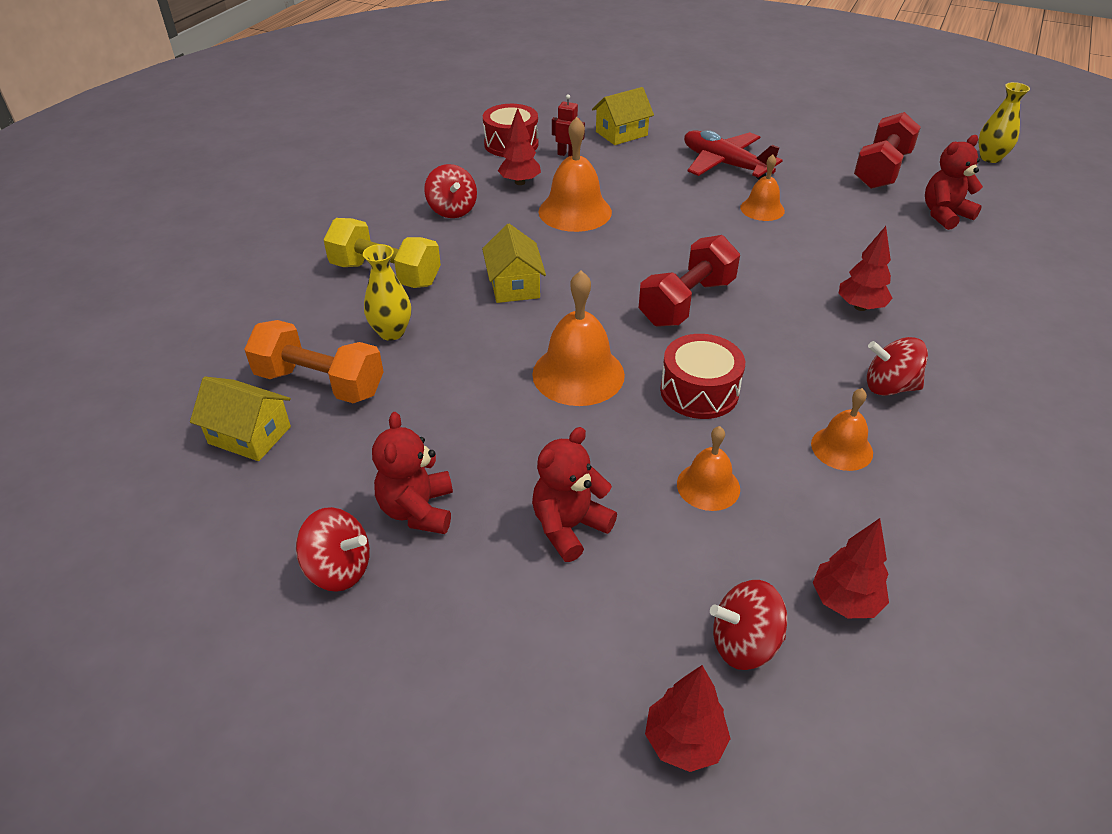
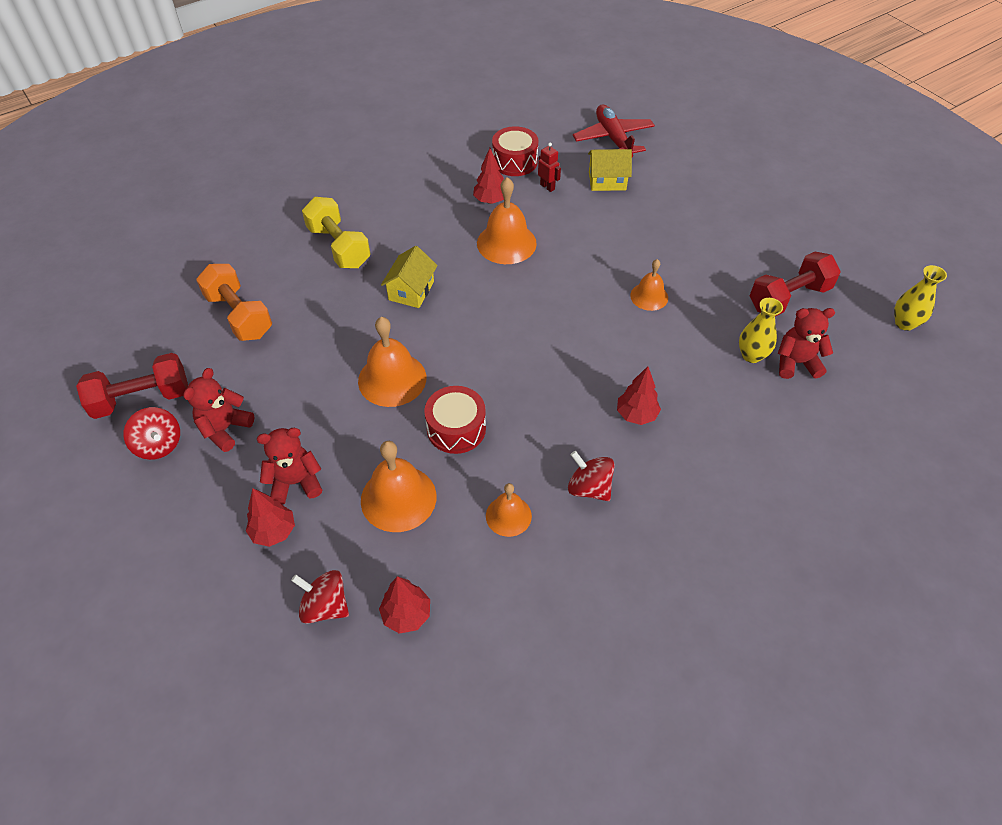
camera: 30 degrees right, 10 degrees up
yellow house [190,377,291,461] -> none
yellow vase [363,244,411,341] -> yellow vase moved to [739,298,783,363]
red spinning top [424,164,477,218] -> none
red dumbbell [639,235,740,327] -> red dumbbell moved to [76,353,188,419]
red tree [645,665,731,772] -> red tree moved to [246,488,295,547]
orange bell [677,426,740,511] -> orange bell [361,441,436,532], size x1.67
red plane [684,130,783,179] -> red plane moved to [573,105,655,157]

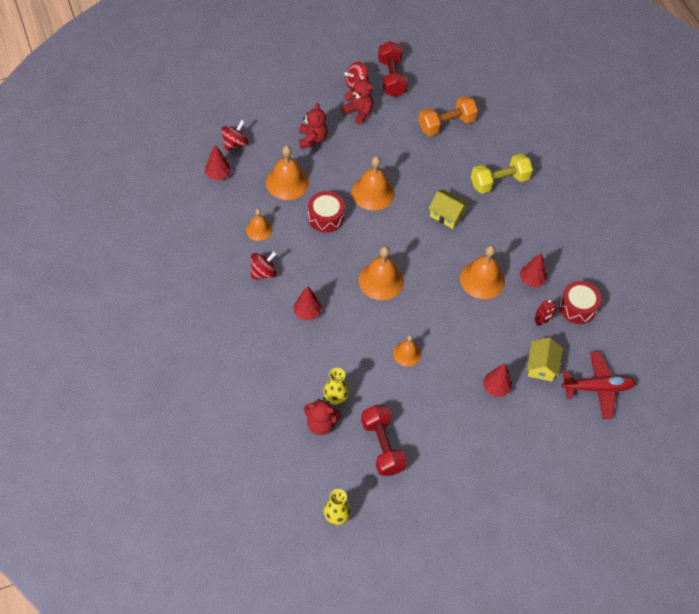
camera: 100 degrees right, 5 degrees up
red tree [246,488,295,547] -> red tree moved to [483,364,512,397]
red teddy bear [778,308,835,379] -> red teddy bear turned 90 degrees clockwise [304,398,342,435]
none -> orange bell [359,246,404,300]

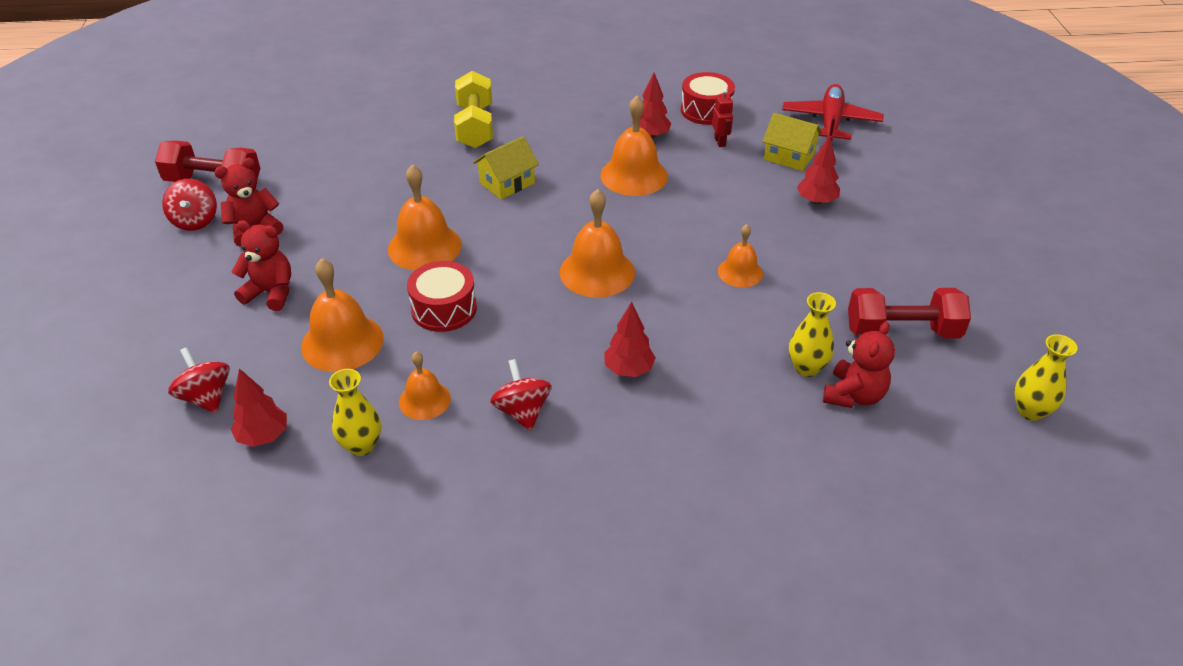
camera: 70 degrees left, 15 degrees down
orange dumbbell [419,96,478,136] -> none
none -> yellow vase [329,369,381,456]

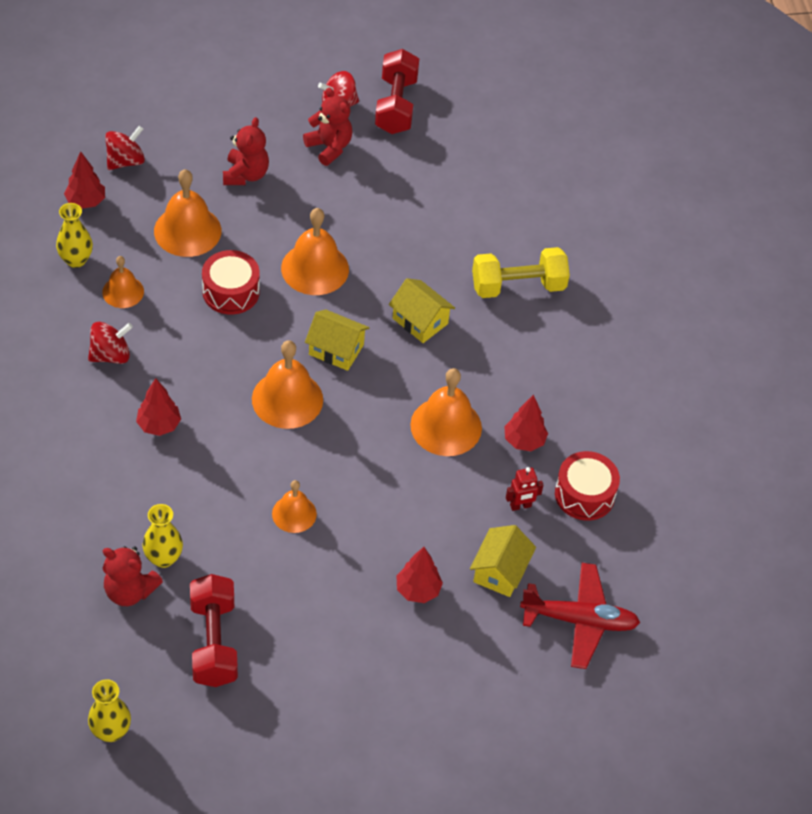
camera: 80 degrees right, 10 degrees up
none -> yellow house [305,310,369,371]

